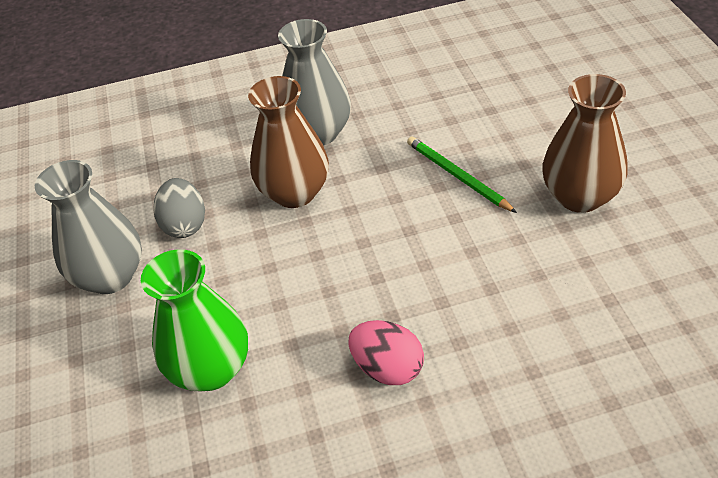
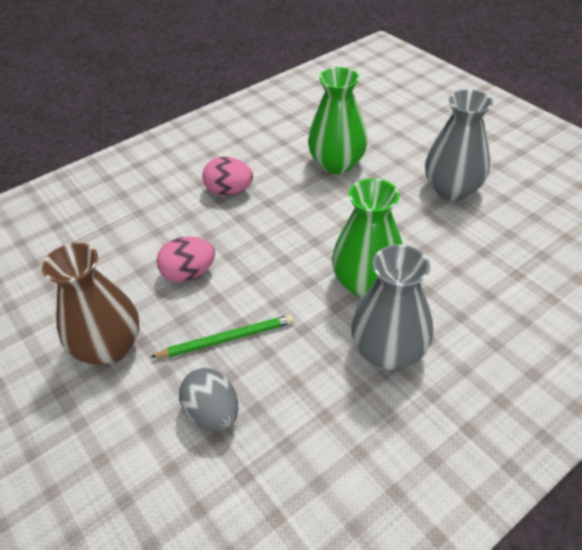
camera: 155 degrees right, 0 degrees up
grey egg [153,178,205,238] -> grey egg moved to [179,368,238,431]
brown vase [248,76,329,208] -> green vase [332,178,403,298]
green pencil [407,136,517,213] -> green pencil turned 45 degrees counterclockwise [150,315,294,358]
none -> pink egg [157,237,215,282]

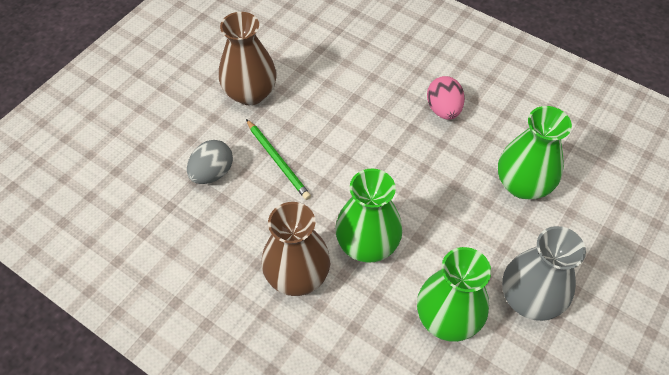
camera: 70 degrees right, 10 degrees up
pink egg [157,237,215,282] -> none
grey vase [351,244,433,370] -> brown vase [262,202,330,296]
none -> green vase [417,247,491,342]

